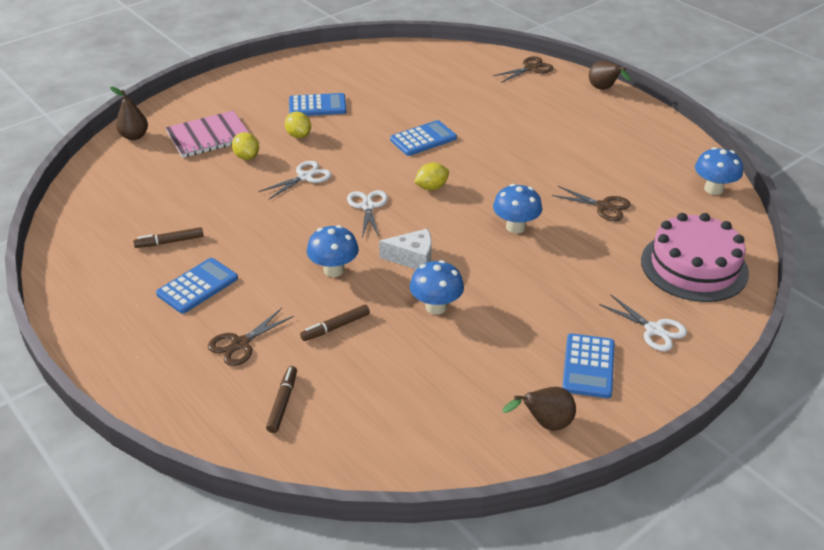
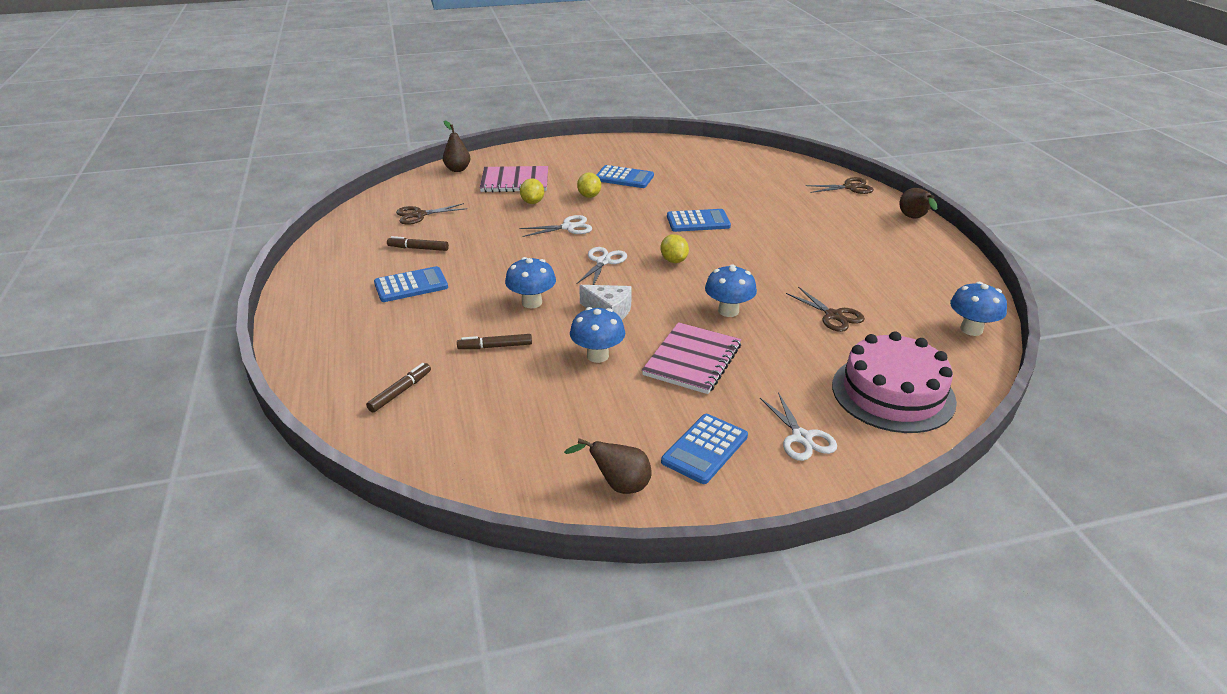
camera: 25 degrees right, 5 degrees down
brown scissors [208,308,294,366] -> brown scissors moved to [396,203,467,225]
yellow lemon [414,163,449,191] -> yellow lemon turned 75 degrees clockwise [660,234,689,263]
none -> pink notebook [642,322,741,394]

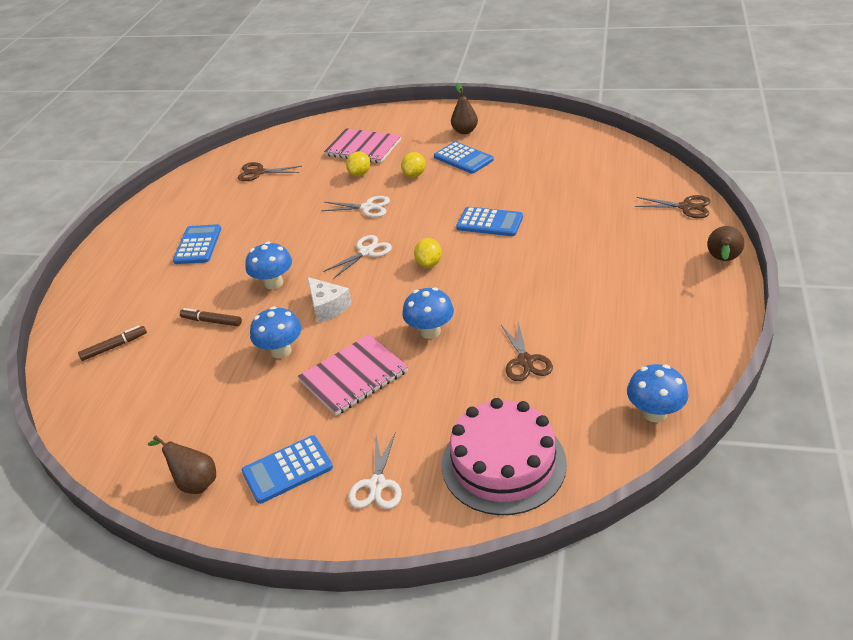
camera: 30 degrees right, 5 degrees up
blue calculator [374,266,448,302] -> blue calculator turned 90 degrees counterclockwise [173,224,221,264]
brown marker [387,236,449,251] -> none
brown pear [443,120,471,172] -> brown pear moved to [451,83,478,134]

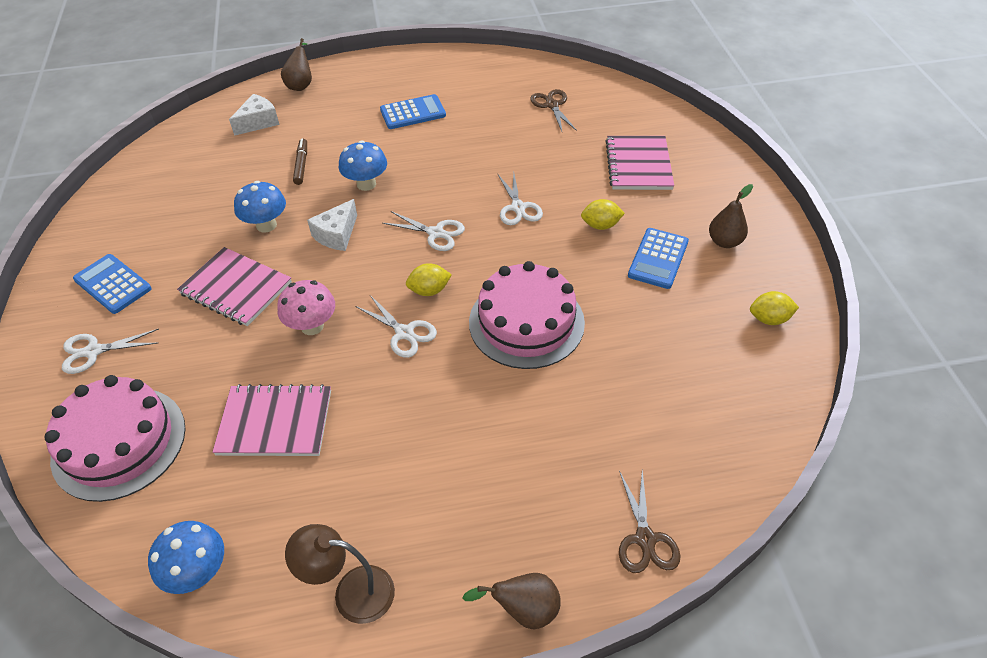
camera: 65 degrees right, 10 degrees up
brown marker [78,326,147,361] -> white cheese [229,94,280,136]
brown pear [148,435,216,494] -> brown pear moved to [281,38,312,91]
yellow lemon [346,151,370,177] -> yellow lemon moved to [750,291,799,325]
blue mushroom [402,287,454,339] -> pink mushroom [277,280,335,335]
blue calculator [456,207,523,236] -> pink cake [469,261,585,369]
brown scissors [501,322,553,381] -> pink notebook [212,384,331,456]
none -> brown lamp [285,524,395,624]
none -> white scissors [355,295,437,358]

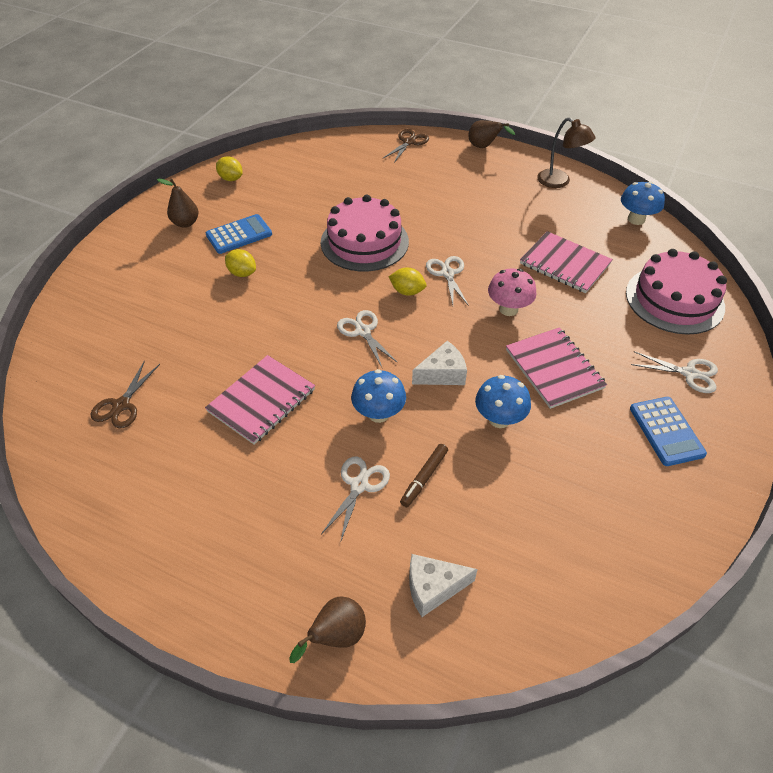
camera: 145 degrees left, 0 degrees up
blue calculator [380,94,446,129] -> none
white scissors [498,173,543,225] -> white scissors moved to [321,457,390,543]
pink notebook [605,136,674,190] -> pink notebook moved to [205,355,315,445]

